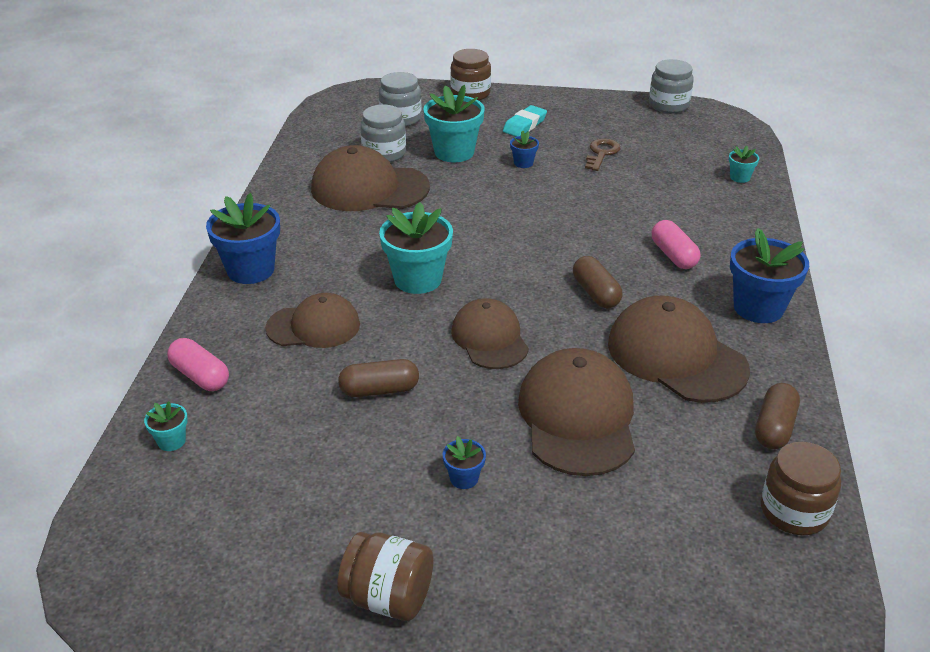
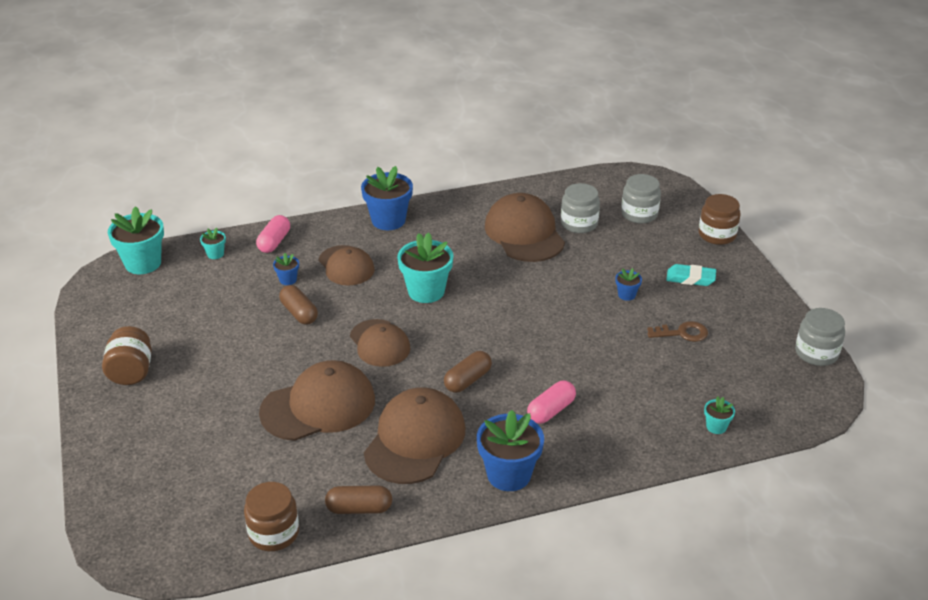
camera: 65 degrees right, 0 degrees up
turquoise flower pot [424,85,484,162] -> turquoise flower pot moved to [108,206,164,274]
blue flower pot [443,436,486,489] -> blue flower pot moved to [273,253,299,285]
brown cap [451,298,529,369] -> brown cap turned 105 degrees clockwise [350,319,410,367]

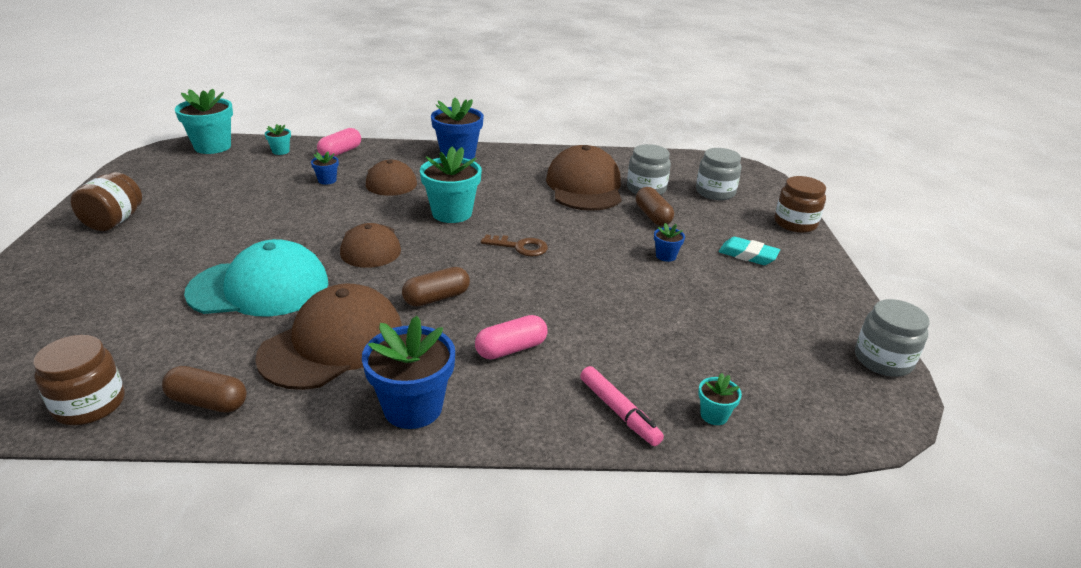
camera: 15 degrees right, 5 degrees down
brown cap [259,360,375,441] -> turquoise cap [184,239,328,316]
brown capsule [279,285,318,325] -> brown capsule moved to [636,187,674,226]
brown key [647,321,708,342] -> brown key moved to [481,235,548,257]
none -> pink marker [580,366,664,446]

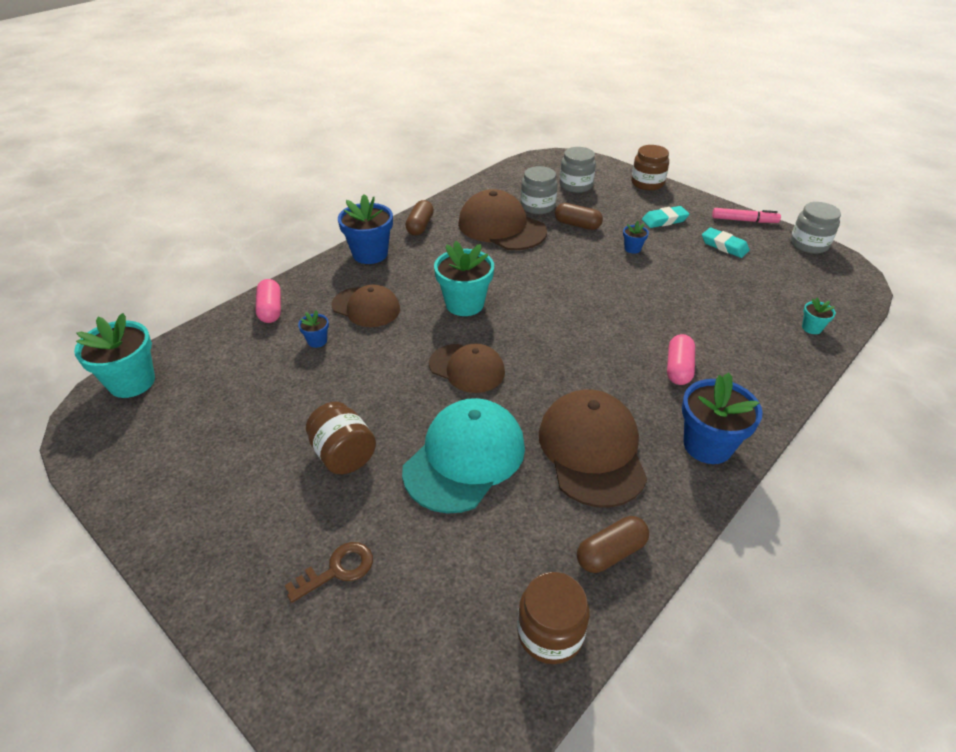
camera: 45 degrees left, 10 degrees up
brown jar [70,172,142,231] -> brown jar moved to [306,402,376,474]
turquoise flower pot [265,124,291,155] -> none
brown capsule [402,267,470,307] -> brown capsule moved to [405,200,434,236]
brown key [481,235,548,257] -> brown key moved to [285,542,373,603]
pink marker [580,366,664,446] -> pink marker moved to [712,208,781,223]
none -> turquoise eraser [702,227,750,258]

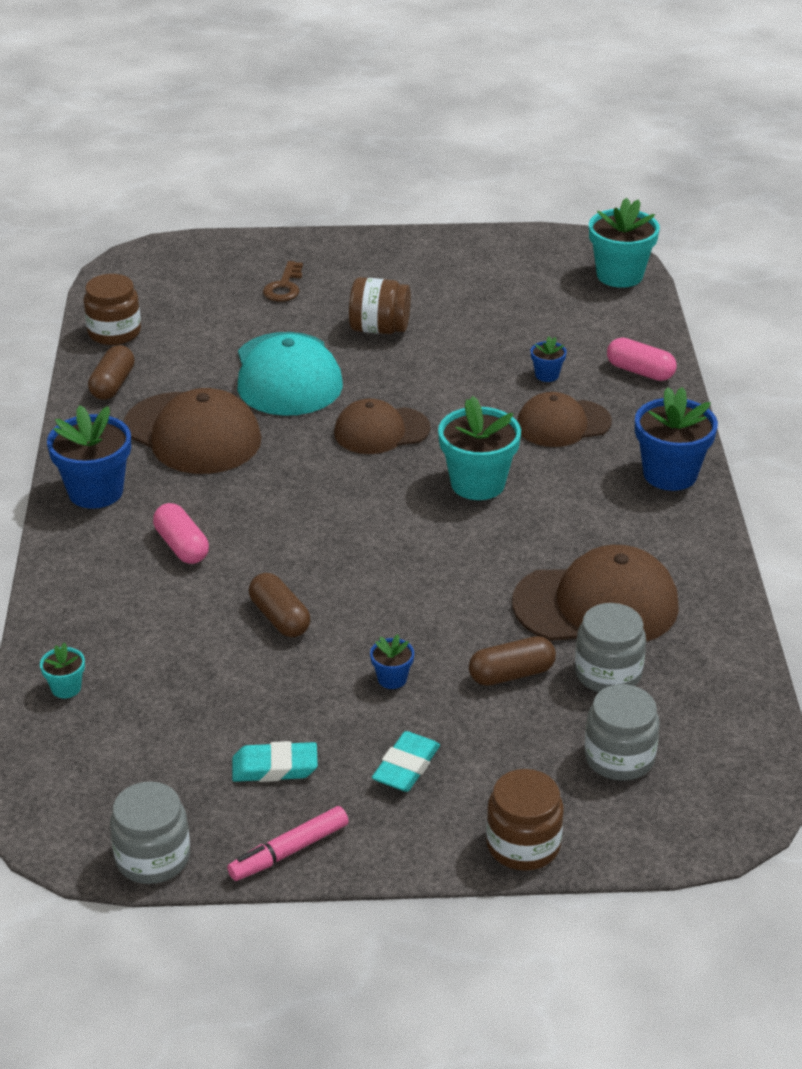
camera: 135 degrees right, 5 degrees down
brown capsule [405,200,434,236] -> brown capsule moved to [249,573,310,637]

